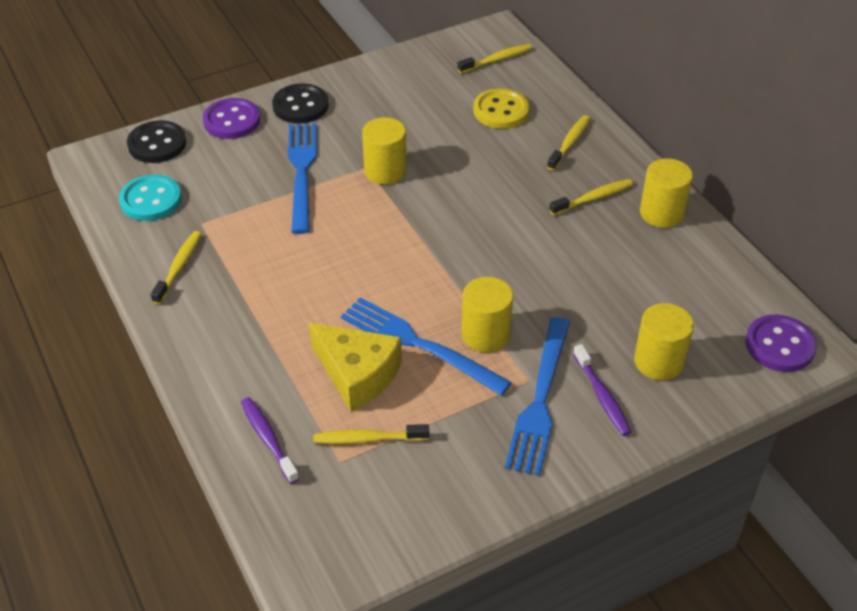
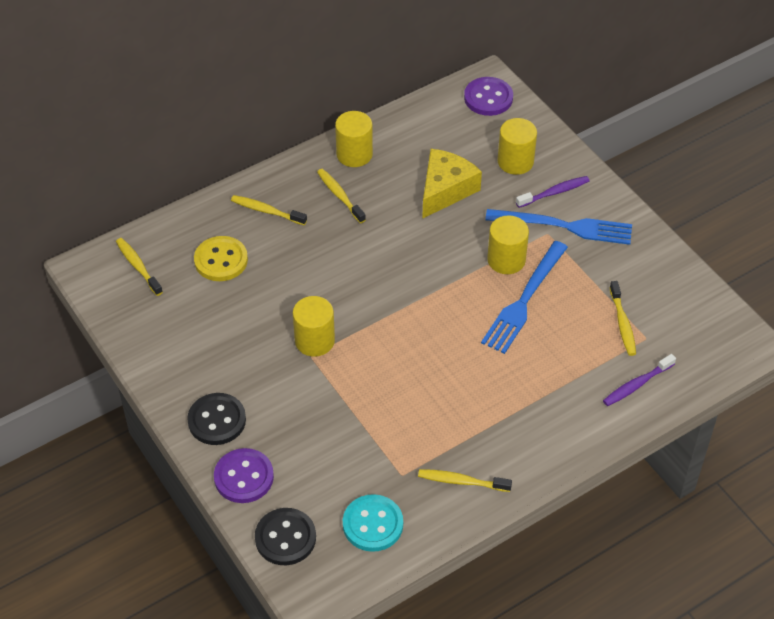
camera: 95 degrees left, 5 degrees up
blue fork [288,123,317,234] -> none
yellow cheese [309,322,402,412] -> yellow cheese moved to [422,149,482,219]

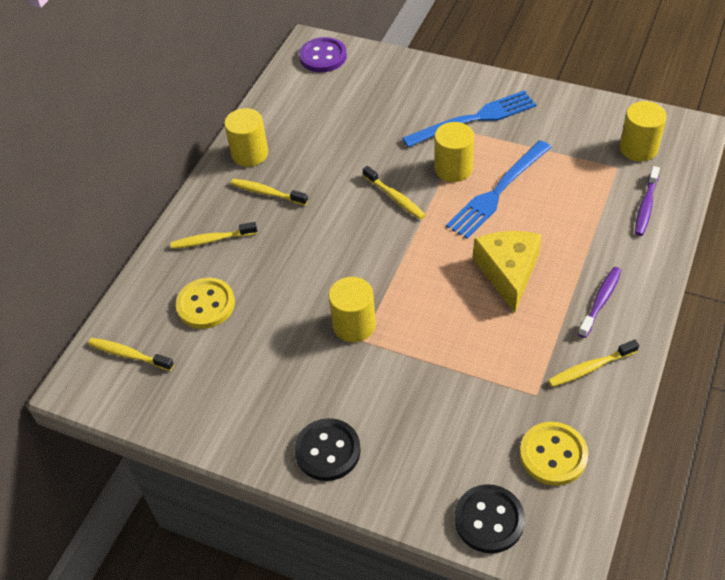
camera: 30 degrees left, 0 degrees up
purple button [214,448,274,503] -> none
turquoise button [343,494,403,552] -> yellow button [520,422,588,486]
yellow cheese [422,149,482,219] -> yellow cheese moved to [473,231,542,313]
blue fork [481,241,568,354] -> blue fork turned 45 degrees clockwise [446,140,552,239]
yellow cylinder [498,118,537,175] -> yellow cylinder moved to [619,101,667,161]
purple toothbrush [516,176,590,208] -> purple toothbrush moved to [578,267,622,338]
yellow toothbrush [609,281,636,356] -> yellow toothbrush moved to [363,166,426,220]

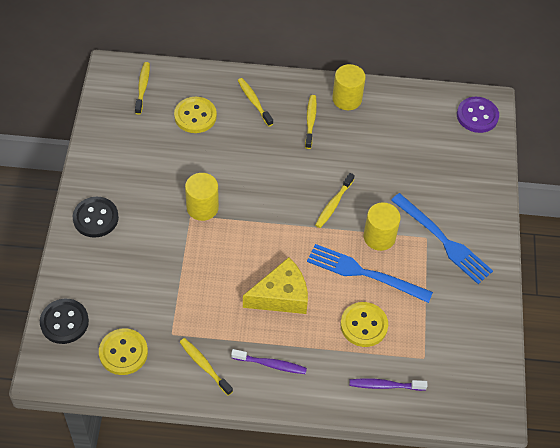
camera: 65 degrees right, 5 degrees up
yellow cylinder [619,101,667,161] -> none
none -> yellow button [340,302,388,347]

